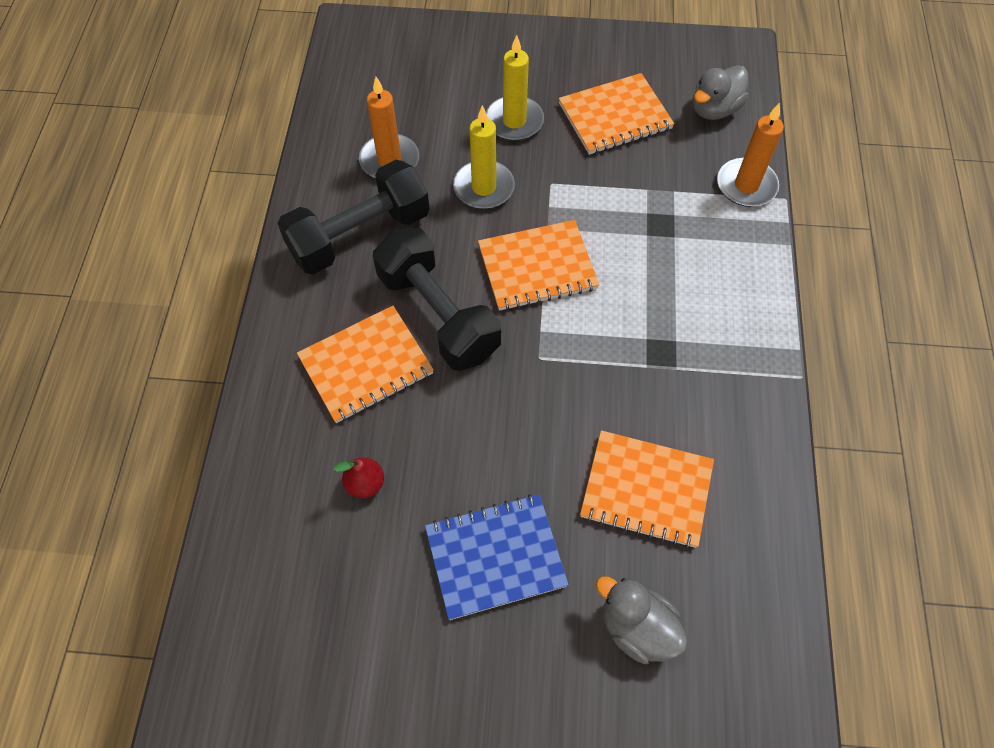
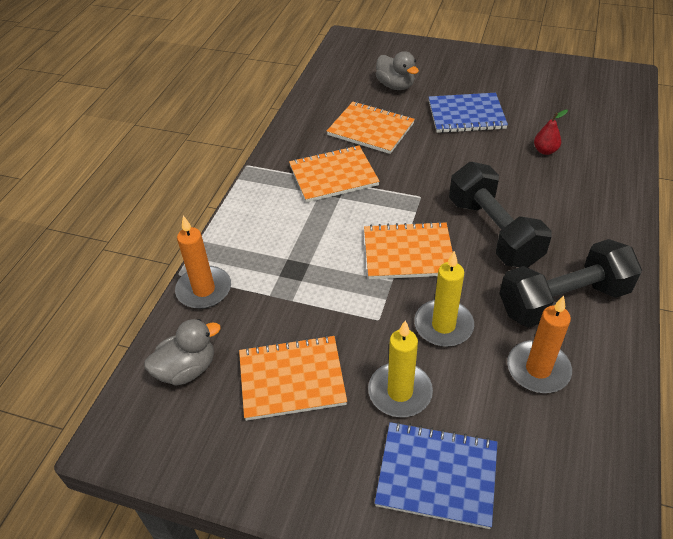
camera: 165 degrees left, 15 degrees down
orange notebook [297,306,434,423] -> orange notebook moved to [289,145,380,203]
none -> blue notebook [375,422,498,529]

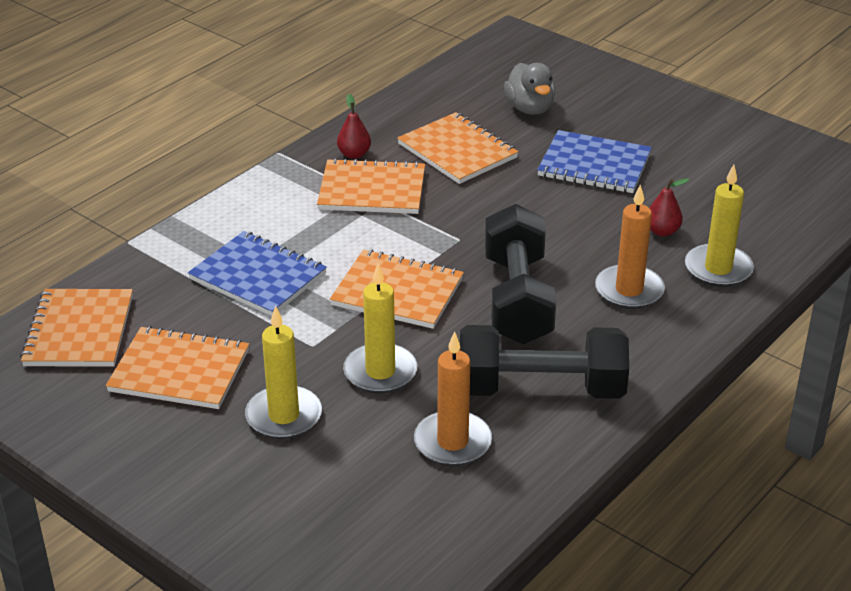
camera: 20 degrees right, 10 degrees down
grey duck [144,319,221,386] -> orange notebook [20,289,133,367]
orange candle [175,216,231,309] -> orange candle moved to [595,184,665,309]
blue notebook [375,422,498,529] -> blue notebook moved to [188,231,327,316]
none -> red pear [337,94,371,159]
none -> yellow candle [685,165,754,287]

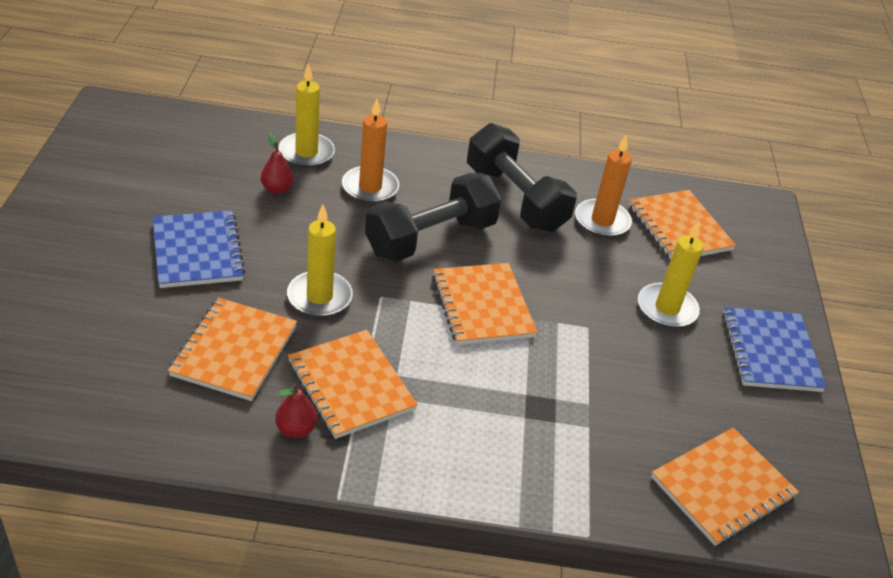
camera: 130 degrees left, 5 degrees up
orange notebook [106,326,249,409] -> orange notebook moved to [629,190,736,259]
blue notebook [188,231,327,316] -> blue notebook moved to [723,307,826,392]
yellow candle [343,264,417,394] -> yellow candle moved to [287,205,353,317]
grey duck [504,63,555,115] -> none

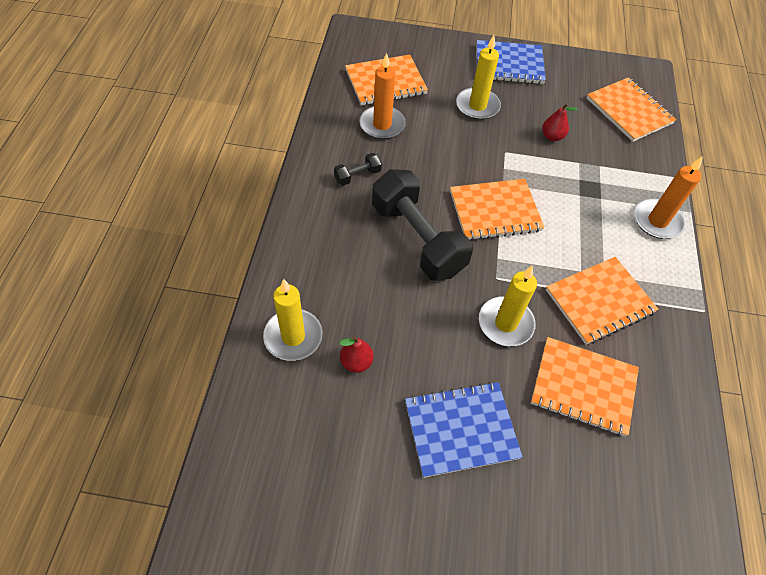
camera: 85 degrees left, 15 degrees up
red pear [275,384,317,438] -> red pear moved to [542,103,578,141]
orange candle [342,99,399,203] -> orange candle moved to [634,156,703,239]
black dumbbell [467,123,577,233] -> black dumbbell [334,153,382,186], size x0.42

